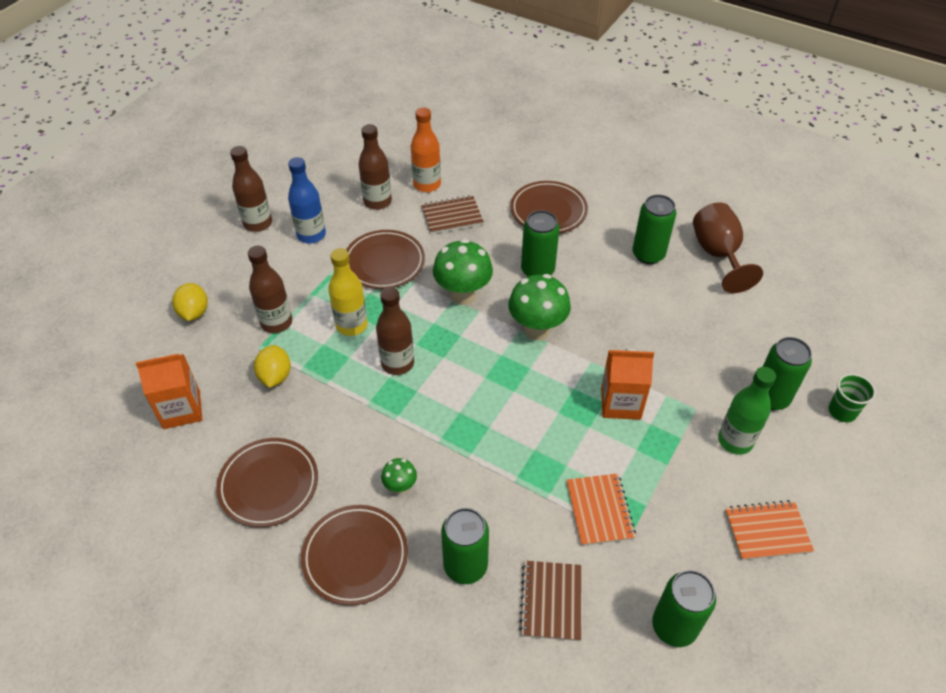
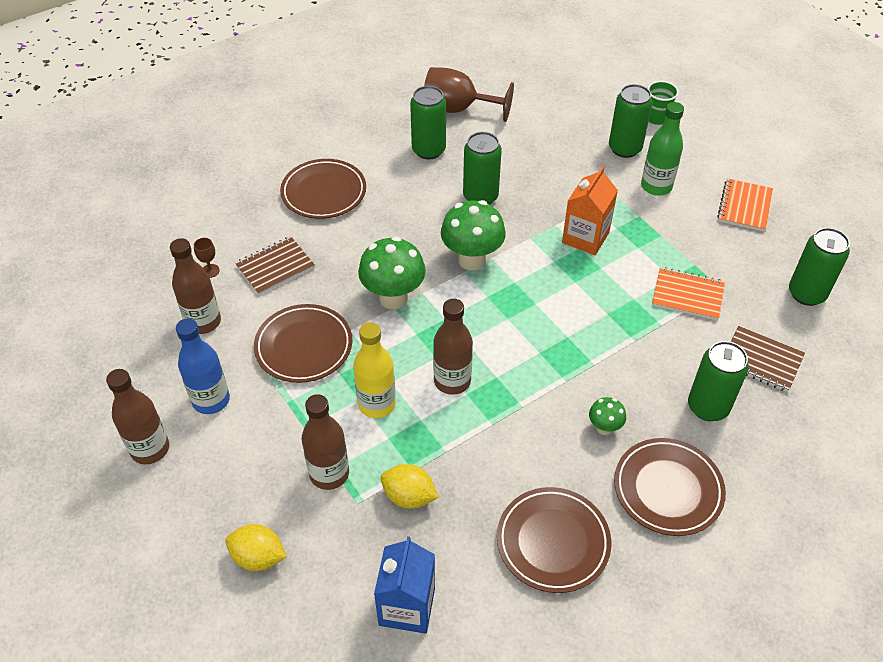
camera: 65 degrees left, 0 degrees up
orange carton [136,354,202,429] -> blue carton [374,536,435,634]
orange bottle [411,107,441,192] -> brown goblet [194,238,220,278]
brown notebook [421,195,484,234] -> brown notebook turned 45 degrees clockwise [235,236,315,295]
green can [521,210,560,277] -> green can moved to [463,132,502,205]

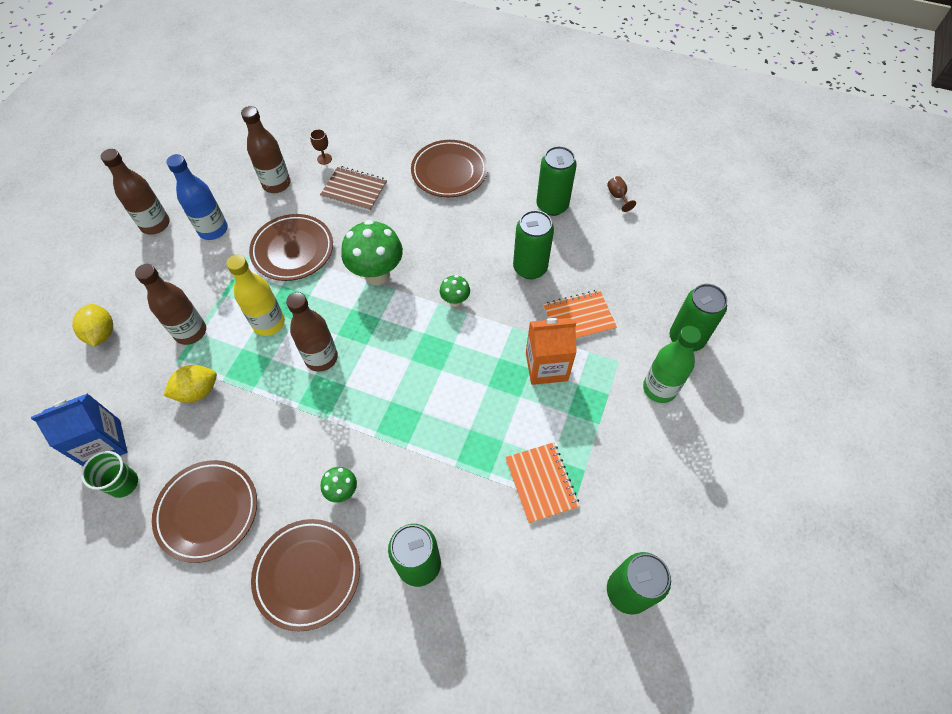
camera: 55 degrees right, 10 degrees up
yellow lemon [380,464,439,509] -> yellow lemon turned 75 degrees clockwise [163,365,217,403]
brown goblet [424,67,514,122] -> brown goblet [607,176,636,212], size x0.40
green mushroom [441,200,506,270] -> green mushroom [440,275,470,307], size x0.50
green cup [648,81,679,125] -> green cup moved to [81,451,138,498]
orange notebook [717,179,773,232] -> orange notebook moved to [543,290,617,340]
brown notebook [731,326,805,392] -> none

